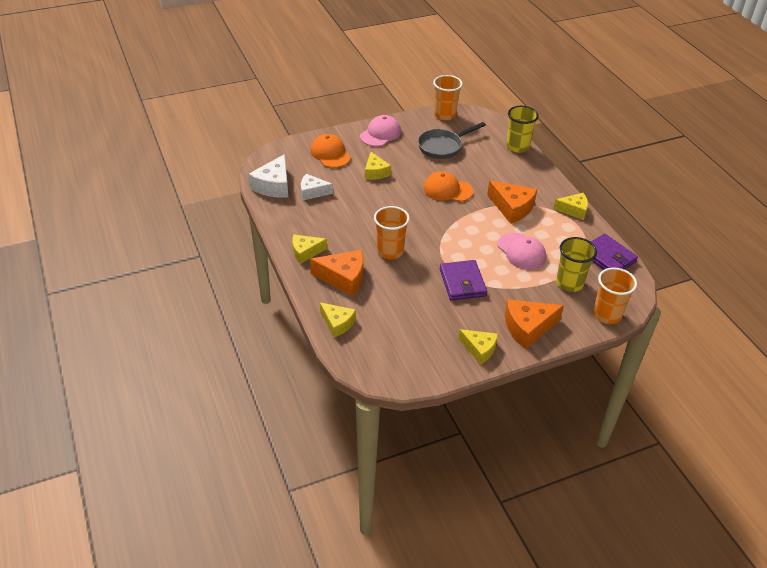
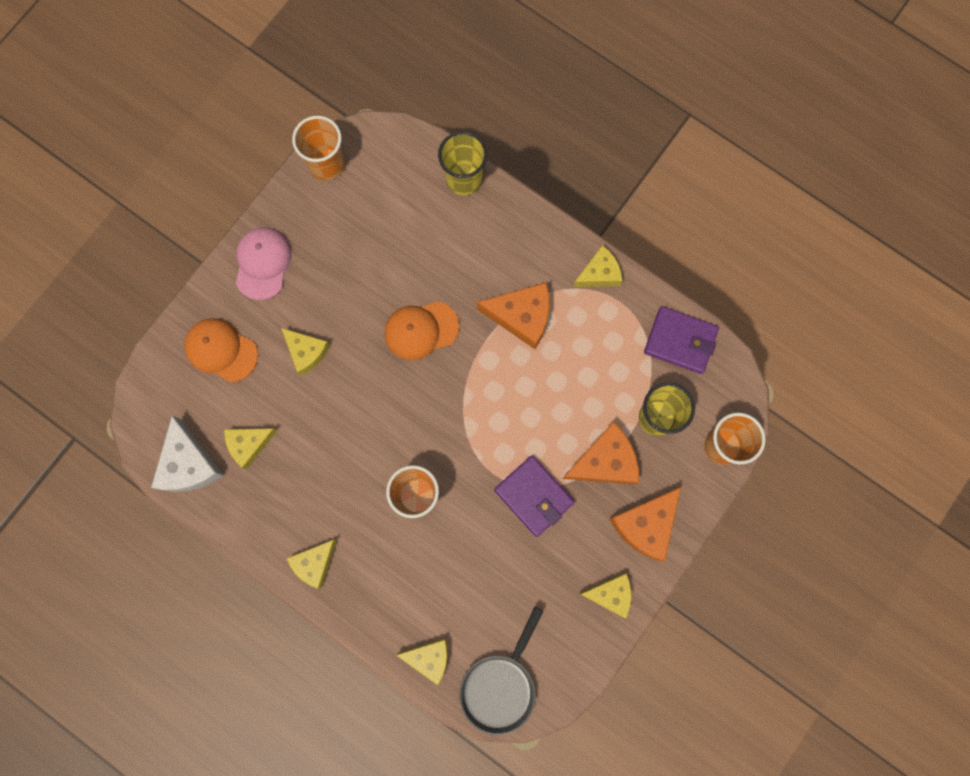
camera: 30 degrees left, 35 degrees up
white cheese [301,174,333,200] -> yellow cheese [224,428,277,469]
orange cheese [310,250,363,296] -> orange cheese moved to [562,422,639,484]
grey pan [418,122,486,159] -> grey pan moved to [459,607,543,735]
pink cap [498,233,546,270] -> none

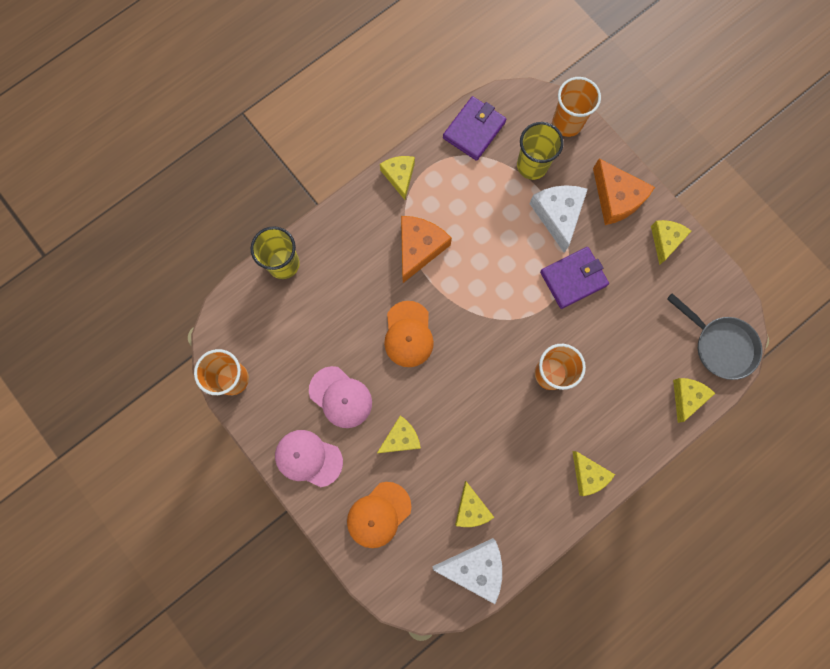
camera: 75 degrees left, 0 degrees up
orange cheese [562,422,639,484] -> white cheese [529,185,588,252]
none -> pink cap [309,366,372,428]

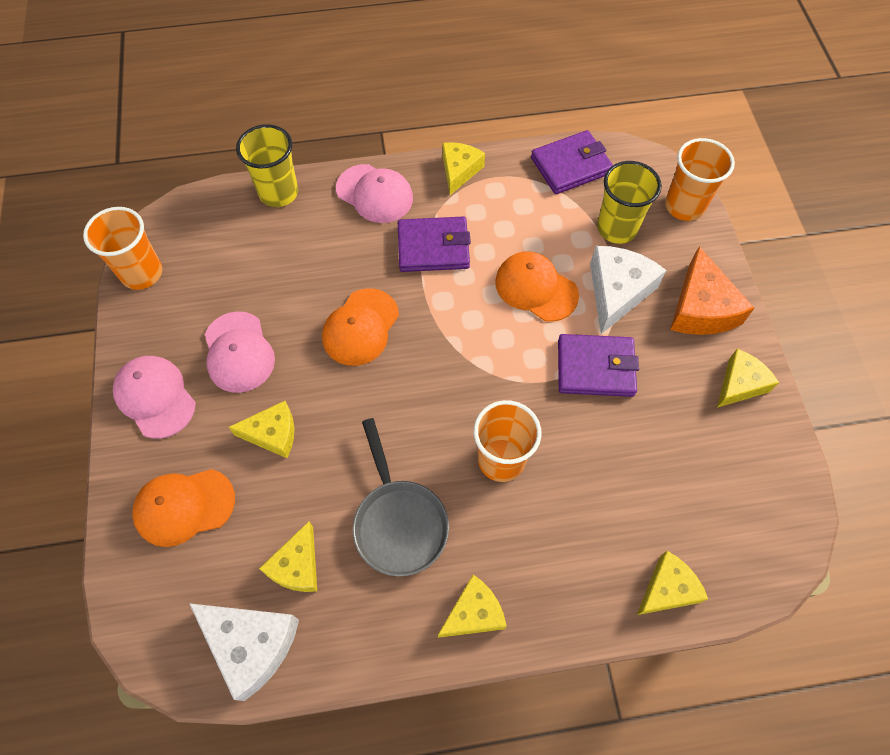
camera: 30 degrees right, 15 degrees down
orange cheese [401,216,452,283] -> purple wallet [398,217,471,272]
yellow cheese [572,451,615,496] -> yellow cheese turned 120 degrees counterclockwise [438,575,507,638]
grey pan [667,293,762,380] -> grey pan moved to [353,418,449,577]
none -> pink cap [336,164,413,223]
none -> orange cap [495,251,579,322]

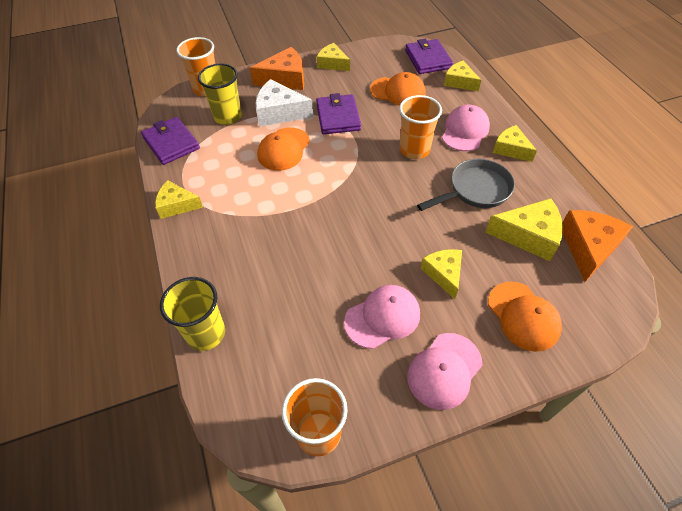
camera: 100 degrees left, 10 degrees down
white cheese [189,603,299,701] -> orange cheese [562,210,633,282]
yellow cheese [259,521,317,592] -> yellow cheese [485,198,563,261], size x1.50
orange cap [322,288,399,366] -> orange cap moved to [370,72,425,105]
pink cap [336,164,413,223] -> pink cap moved to [442,105,490,151]
purple wallet [398,217,471,272] -> purple wallet moved to [405,39,453,74]

